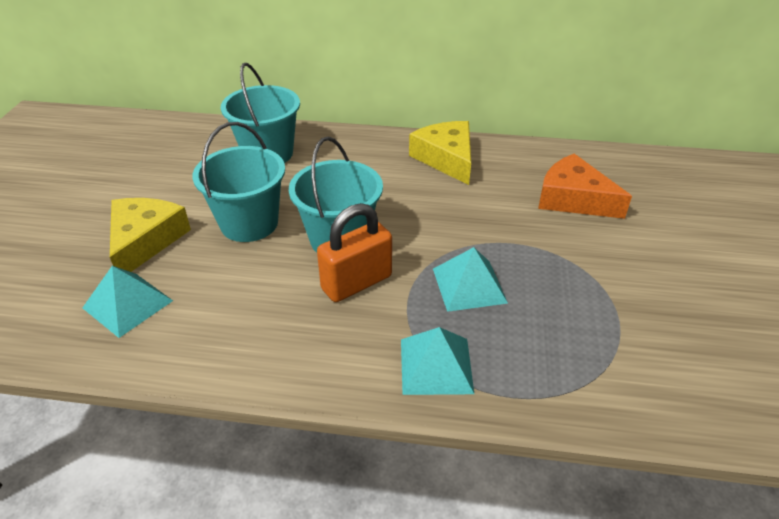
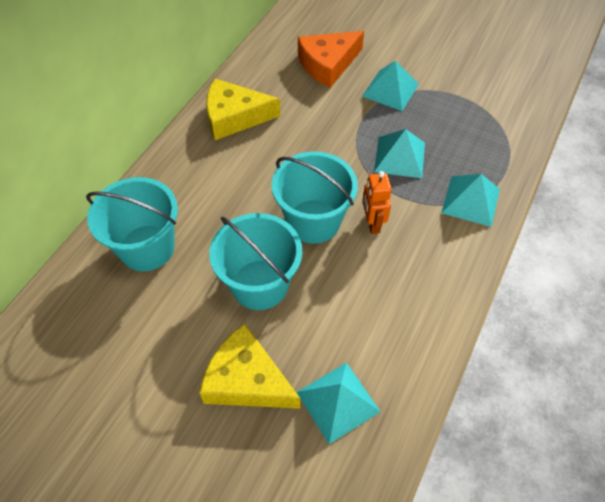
camera: 70 degrees left, 15 degrees up
orange padlock [317,203,392,302] -> orange robot [362,171,392,234]
none -> turquoise pyramid [362,61,419,111]

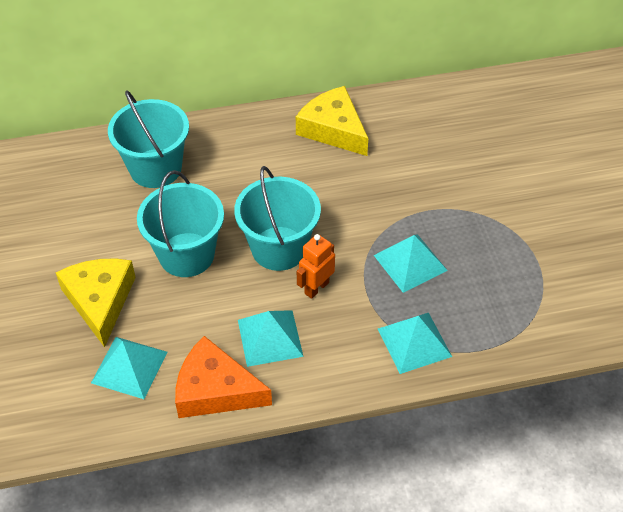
camera: 50 degrees right, 5 degrees down
orange cheese [298,31,364,88] -> orange cheese moved to [175,336,272,418]
turquoise pyramid [362,61,419,111] -> turquoise pyramid moved to [238,310,304,367]

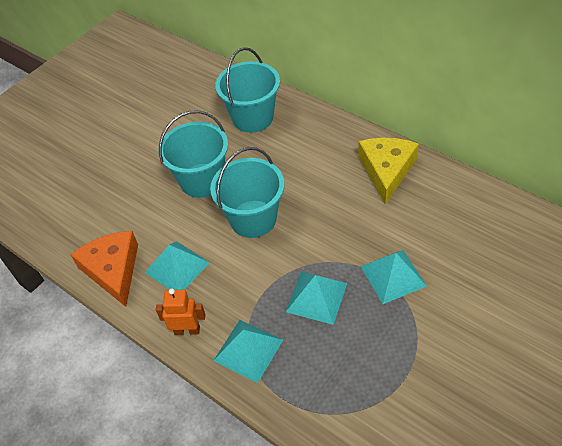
camera: 55 degrees right, 0 degrees up
yellow cheese [56,259,136,348] -> none
turquoise pyramid [91,337,167,399] -> turquoise pyramid moved to [360,250,427,304]
orange robot [297,234,335,299] -> orange robot moved to [156,288,206,335]

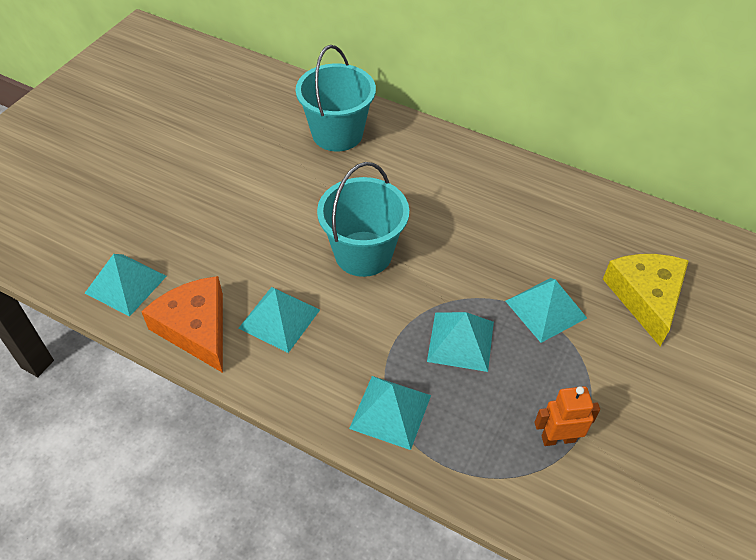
camera: 15 degrees left, 0 degrees up
orange robot [156,288,206,335] -> orange robot moved to [534,386,600,446]
turquoise bucket [158,110,228,198] -> none
yellow cheese [358,138,419,204] -> yellow cheese moved to [603,254,689,346]
none -> turquoise pyramid [85,254,167,317]

